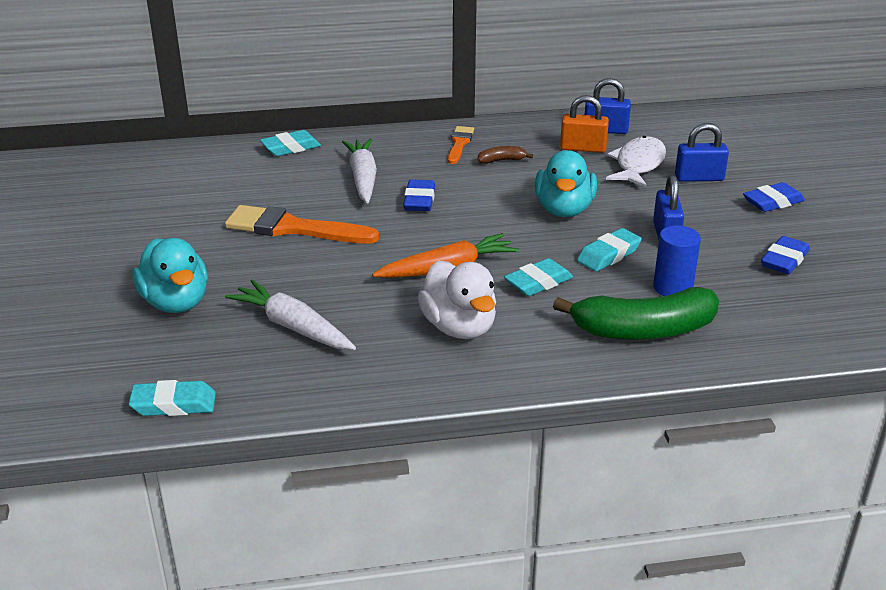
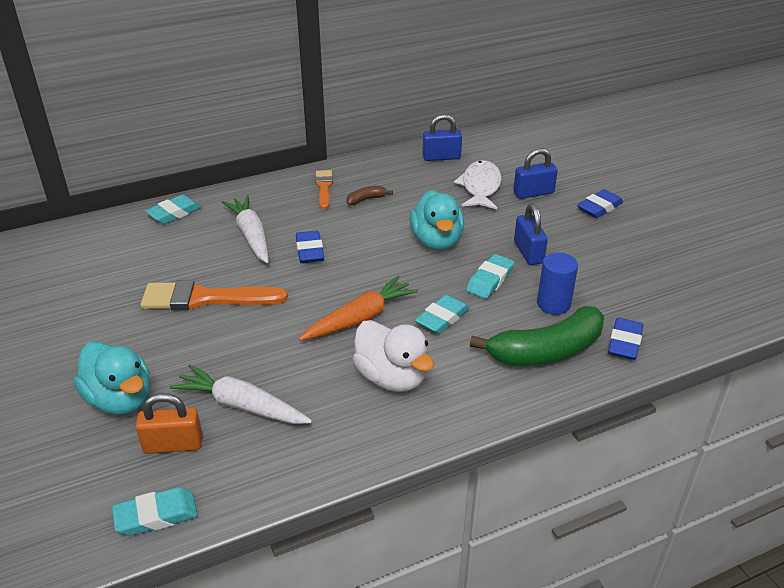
camera: 15 degrees left, 5 degrees up
orange padlock [560,95,609,153] -> orange padlock moved to [136,393,203,454]
blue eraser [761,236,810,274] -> blue eraser moved to [608,318,643,360]

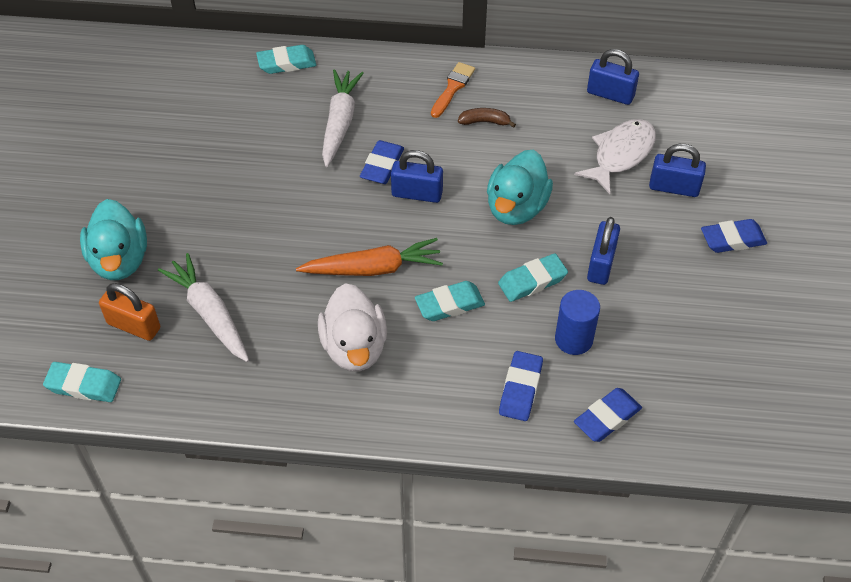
camera: 30 degrees right, 15 degrees up
orange brush [140,280,288,310] -> none
green banana [470,306,604,366] -> blue eraser [499,351,543,421]
none -> blue padlock [391,150,443,203]

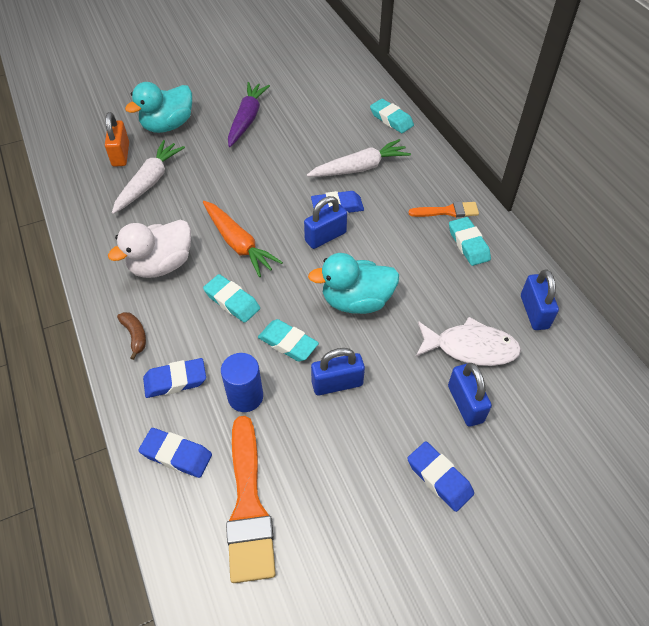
camera: 60 degrees right, 0 degrees up
turquoise eraser [43,362,121,402] -> turquoise eraser moved to [449,217,491,266]
blue padlock [391,150,443,203] -> blue padlock turned 75 degrees clockwise [304,196,347,249]
brown banana [458,108,516,128] -> brown banana moved to [117,312,146,360]
none -> orange brush [226,416,276,583]
none -> purple carrot [228,82,270,147]

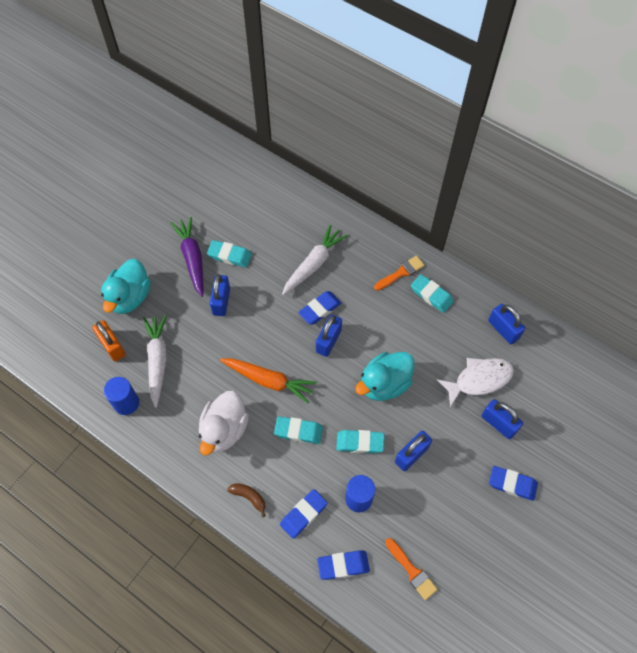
camera: 30 degrees left, 10 degrees up
orange brush [226,416,276,583] -> orange brush [386,538,438,600], size x0.56
turquoise eraser [370,99,414,133] -> turquoise eraser moved to [207,240,252,267]
none -> blue cylinder [104,377,139,415]
none -> blue padlock [210,274,230,316]

